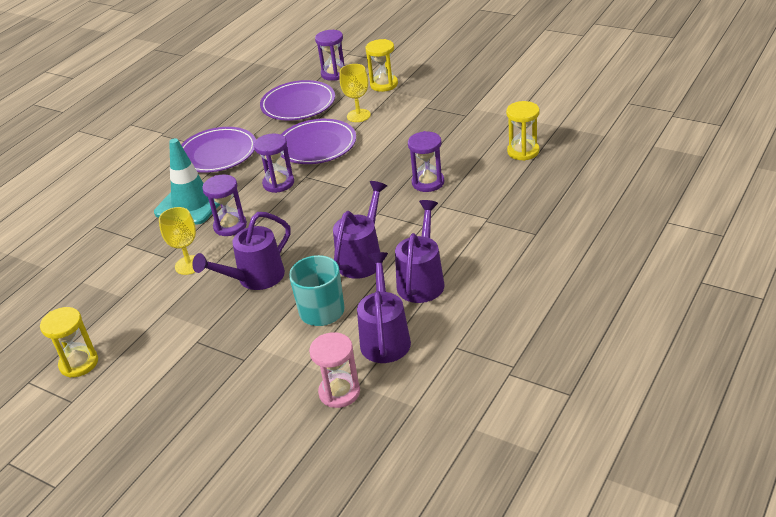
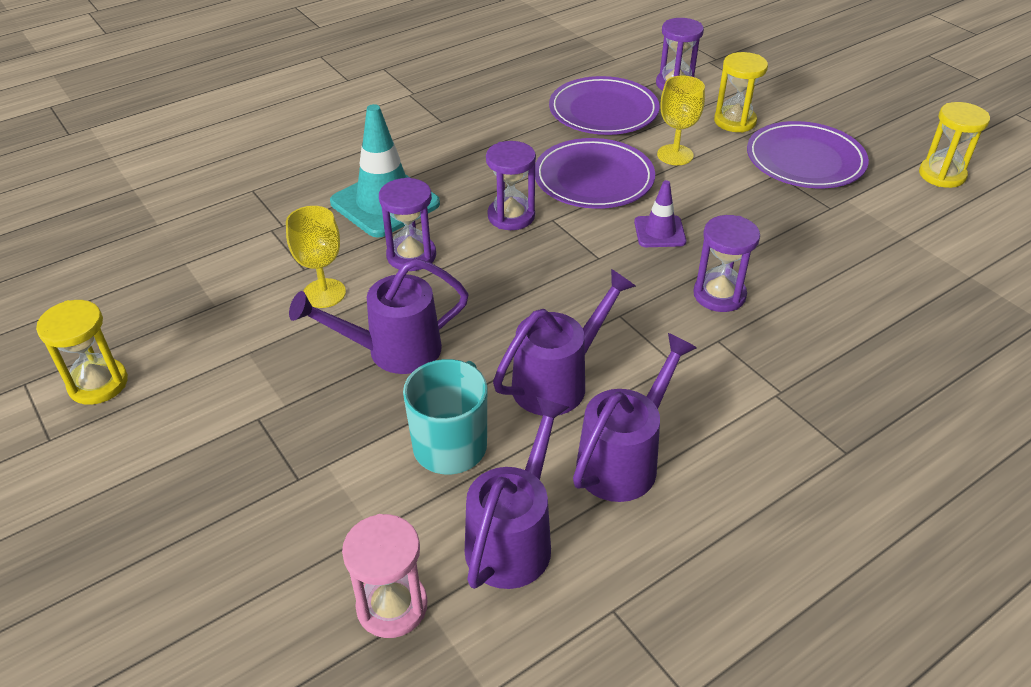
camera: 20 degrees right, 5 degrees up
purple plate [181,127,256,173] -> purple plate moved to [747,121,869,188]
yellow hourglass [506,101,540,161] -> yellow hourglass moved to [919,102,990,188]
none -> purple traffic cone [634,180,686,247]

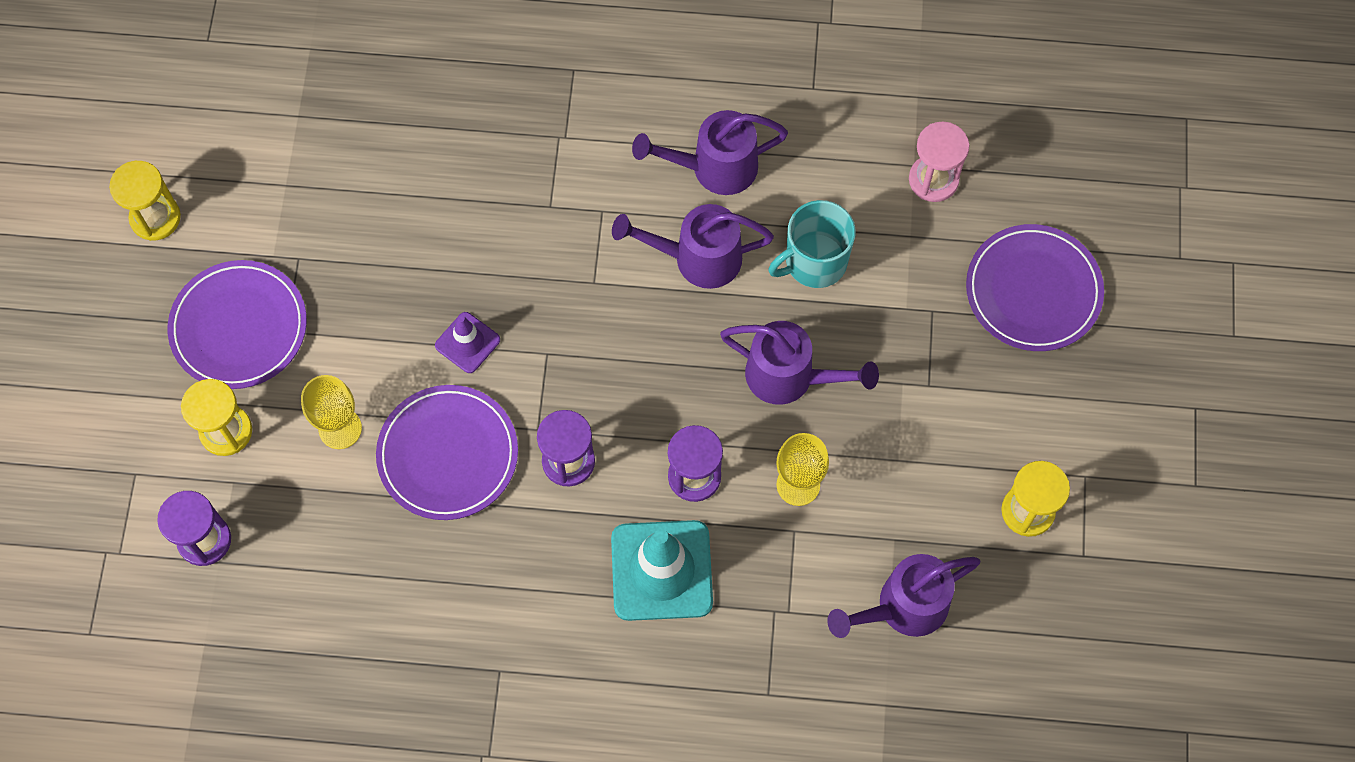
camera: 140 degrees left, 25 degrees up
purple watering can [465,397,569,589] -> purple watering can moved to [827,554,980,638]
purple plate [549,76,660,135] -> purple plate moved to [966,224,1104,351]
purple hourglass [693,215,760,312] -> none

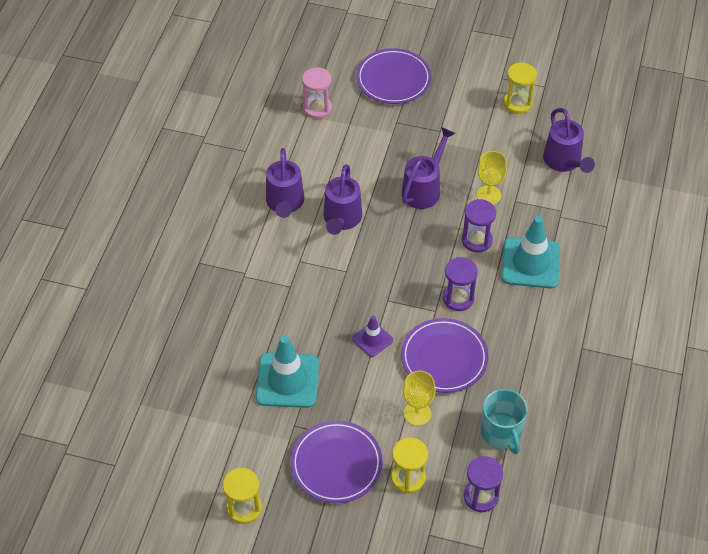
camera: 80 degrees left, 15 degrees down
turquoise mug [768,200,856,288] -> turquoise mug moved to [481,389,528,454]
none -> turquoise traffic cone [256,336,319,408]

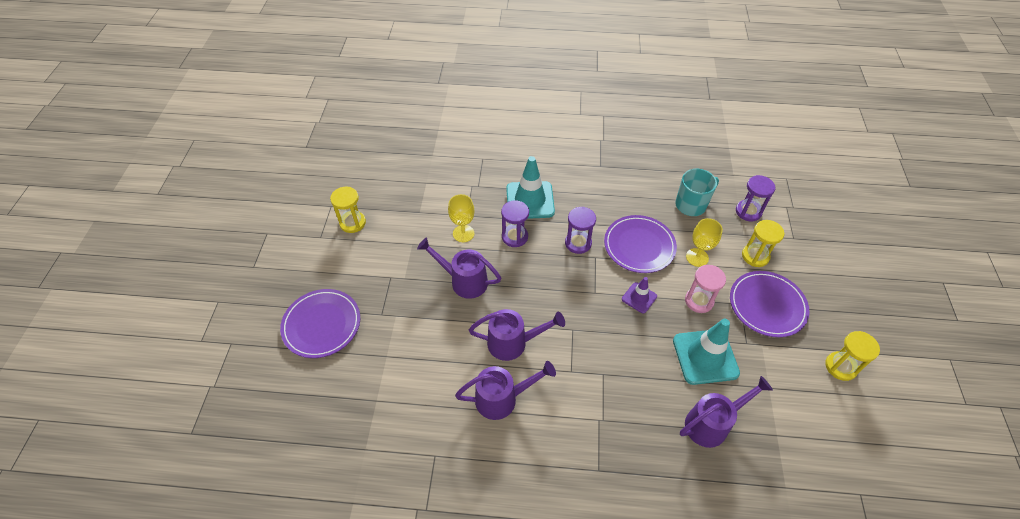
camera: 100 degrees left, 0 degrees up
pink hourglass [302,67,332,119] -> pink hourglass moved to [685,265,726,313]
purple watering can [543,108,595,173] -> purple watering can moved to [680,376,773,448]

